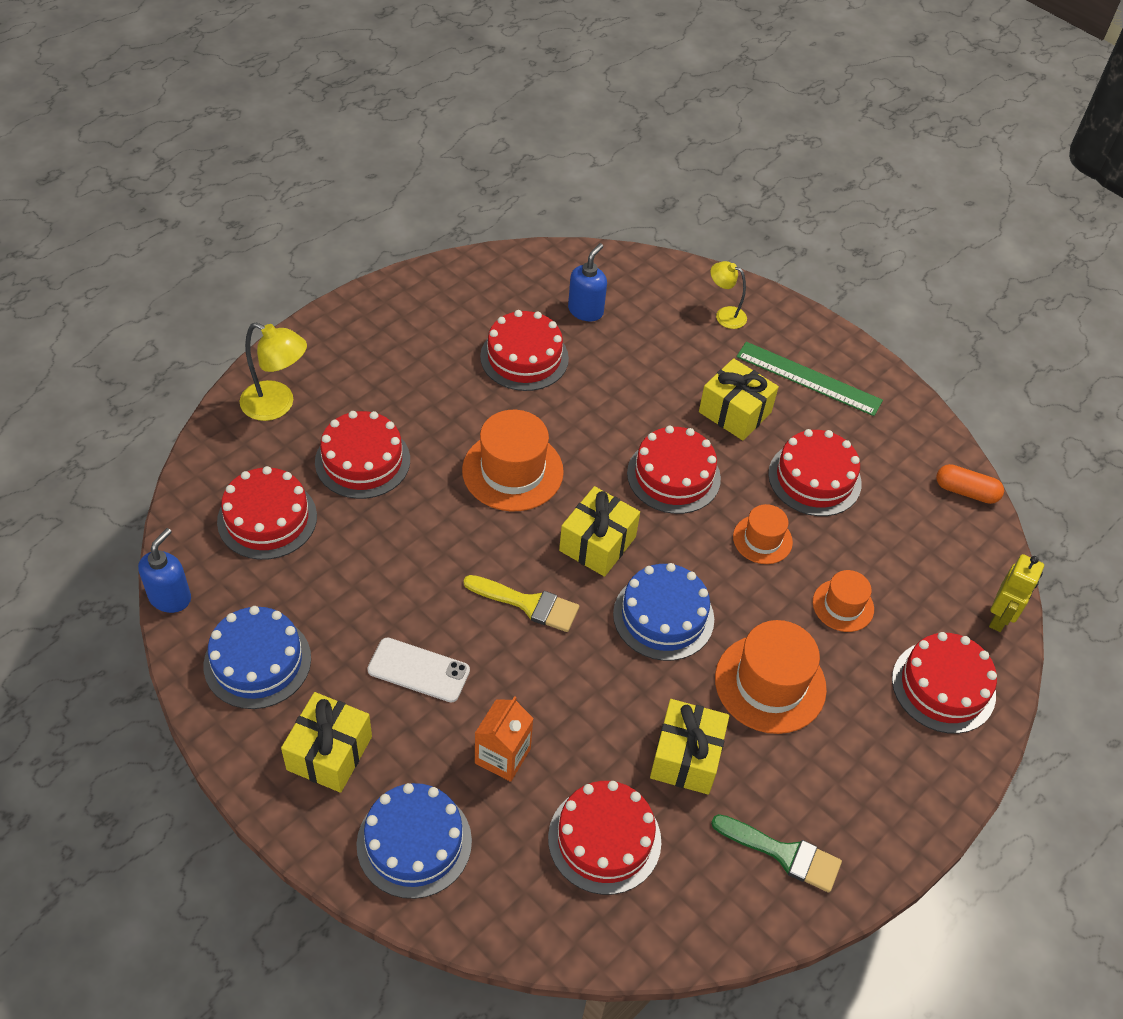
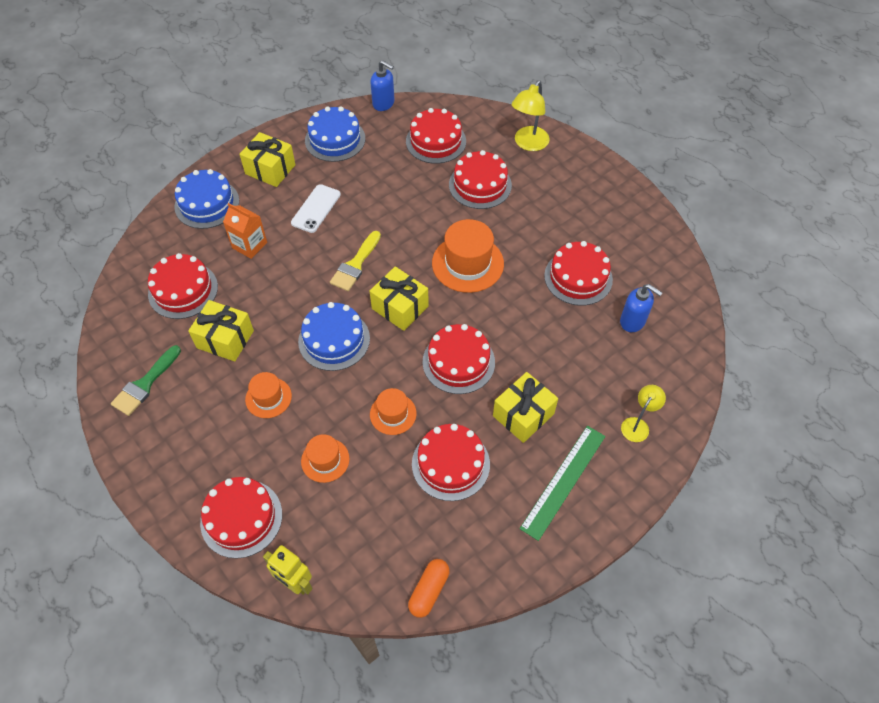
camera: 100 degrees right, 5 degrees up
orange hat [715,620,827,734] -> orange hat [245,372,292,418], size x0.58

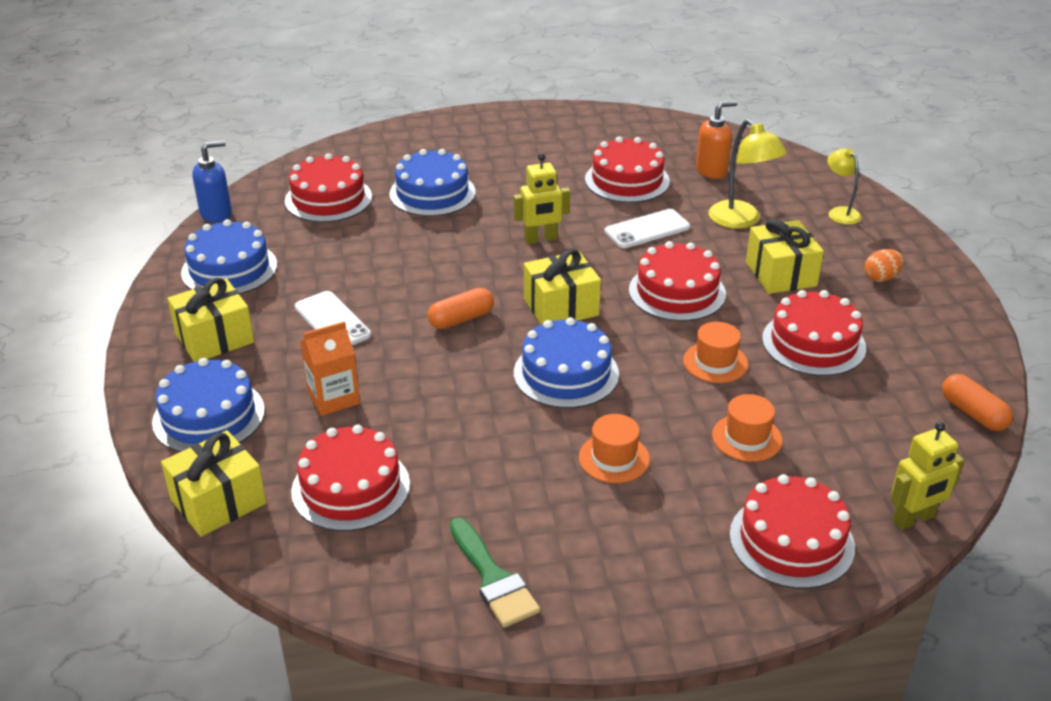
camera: 60 degrees left, 20 degrees down
yellow gift [188,300,254,362] -> yellow gift moved to [161,430,267,537]
yellow brush [330,231,381,291] -> orange capsule [428,288,494,329]
orange hat [432,219,504,293] -> yellow robot [513,153,570,244]
red cake [449,150,512,209] -> blue cake [389,149,475,216]
yellow lamp [511,80,550,151] -> yellow lamp moved to [709,119,787,229]
green ruler [520,426,606,541] -> orange egg [865,249,904,282]
blue soap dispenser [620,284,663,332] -> orange soap dispenser [696,101,737,179]
none -> white phone [604,209,690,248]

